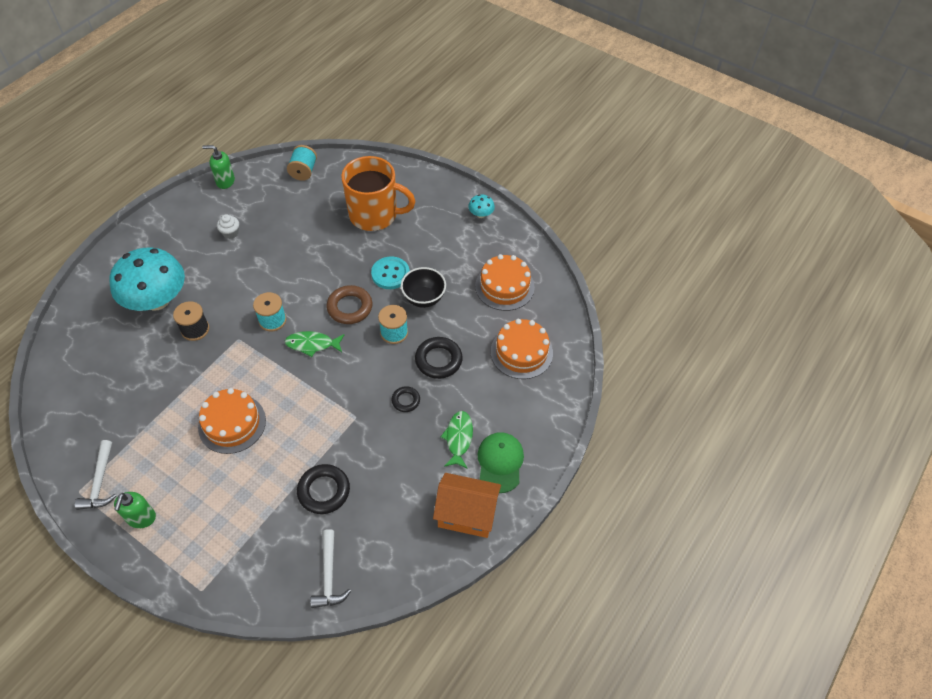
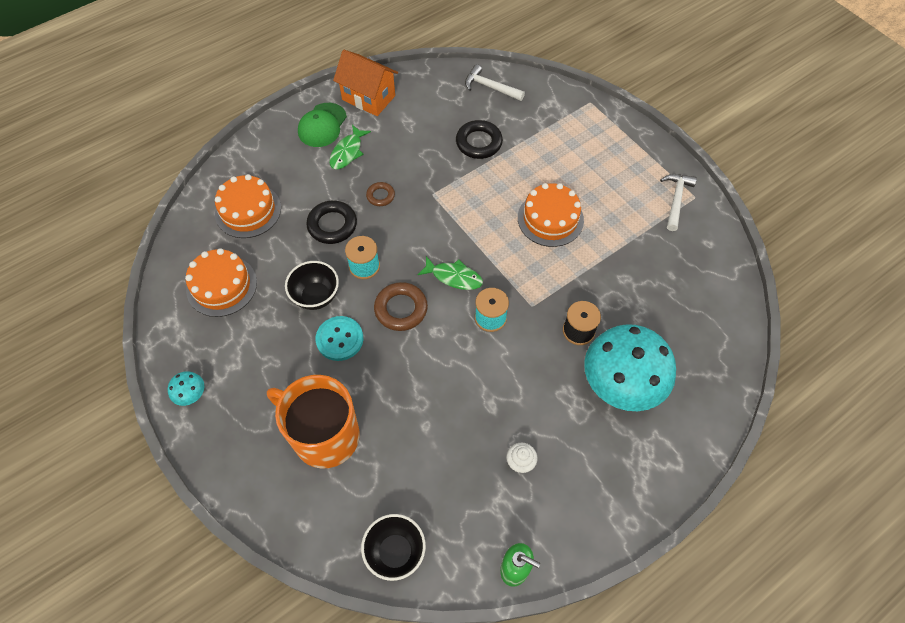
camera: 160 degrees left, 5 degrees up
green soap dispenser [114,492,156,528] -> none
turquoise spool [287,145,317,181] -> black bowl [361,514,426,581]
white hammer [310,529,351,608] -> white hammer turned 75 degrees counterclockwise [465,64,525,101]
black ring [391,386,420,412] -> brown ring [366,182,395,206]

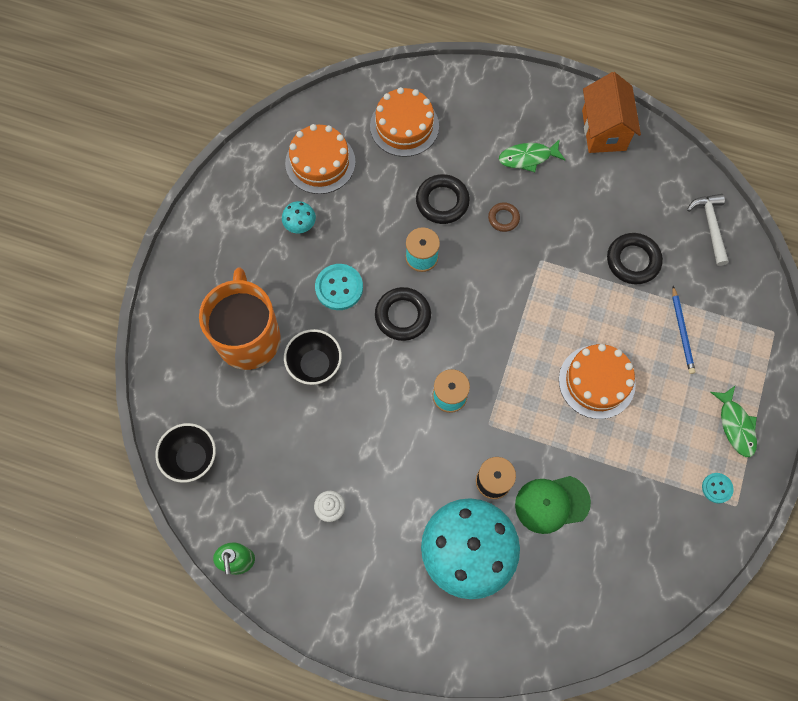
camera: 55 degrees right, 10 degrees up
turquoise mushroom [168,371,204,406] -> turquoise mushroom moved to [282,201,316,233]
black bowl [285,261,339,310] -> black bowl moved to [284,329,342,385]
green cap [298,103,347,147] -> green cap moved to [515,476,591,534]
brown ring [374,282,428,331] -> black ring [375,287,431,341]
green fish [417,256,483,290] -> green fish moved to [710,386,757,457]
white hammer [660,174,697,231] -> turquoise button [702,473,734,503]
none -> blue pencil [672,286,695,374]

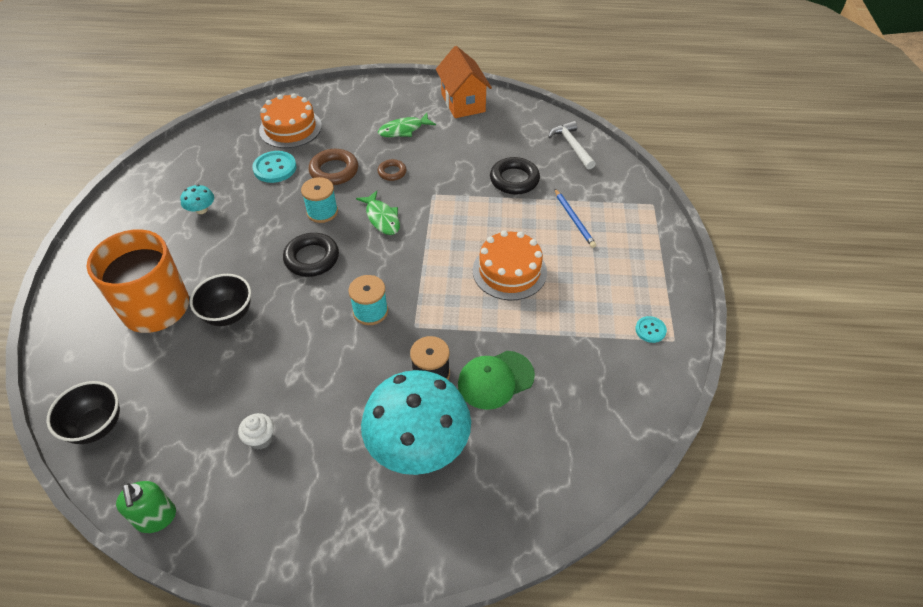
camera: 15 degrees left, 20 degrees down
orange cake [285,124,356,194] -> none
turquoise button [315,264,363,310] -> turquoise button moved to [252,151,297,183]
black ring [416,174,470,224] -> brown ring [309,149,358,185]
green fish [710,386,757,457] -> green fish moved to [356,191,400,235]

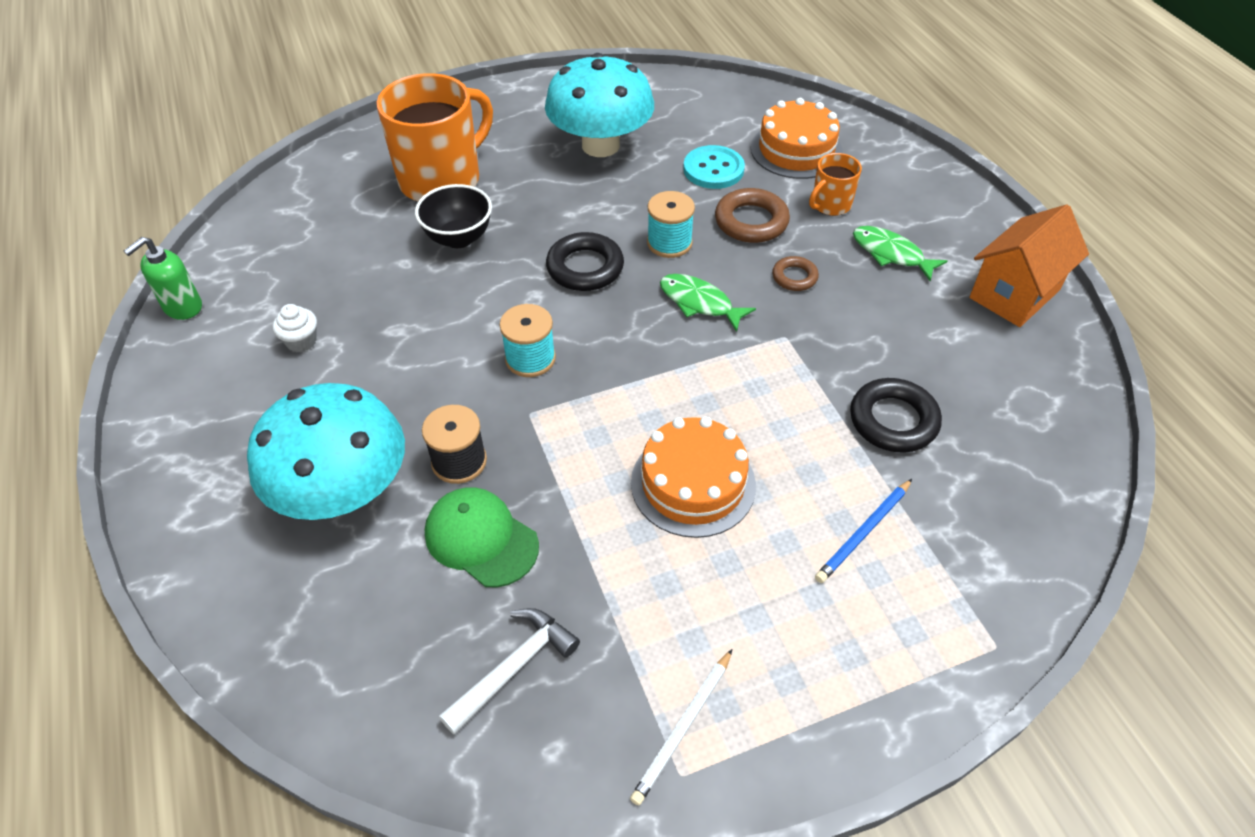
camera: 65 degrees right, 0 degrees up
black bowl [46,381,120,444] -> none
turquoise mushroom [180,185,214,214] -> turquoise mushroom [545,53,654,157], size x2.48
green fish [356,191,400,235] -> green fish turned 90 degrees clockwise [660,274,756,332]
white hammer [548,121,596,170] -> white hammer moved to [439,608,580,734]
turquoise button [635,316,667,343] -> white pencil [630,649,732,805]
none -> orange mug [809,153,862,216]

